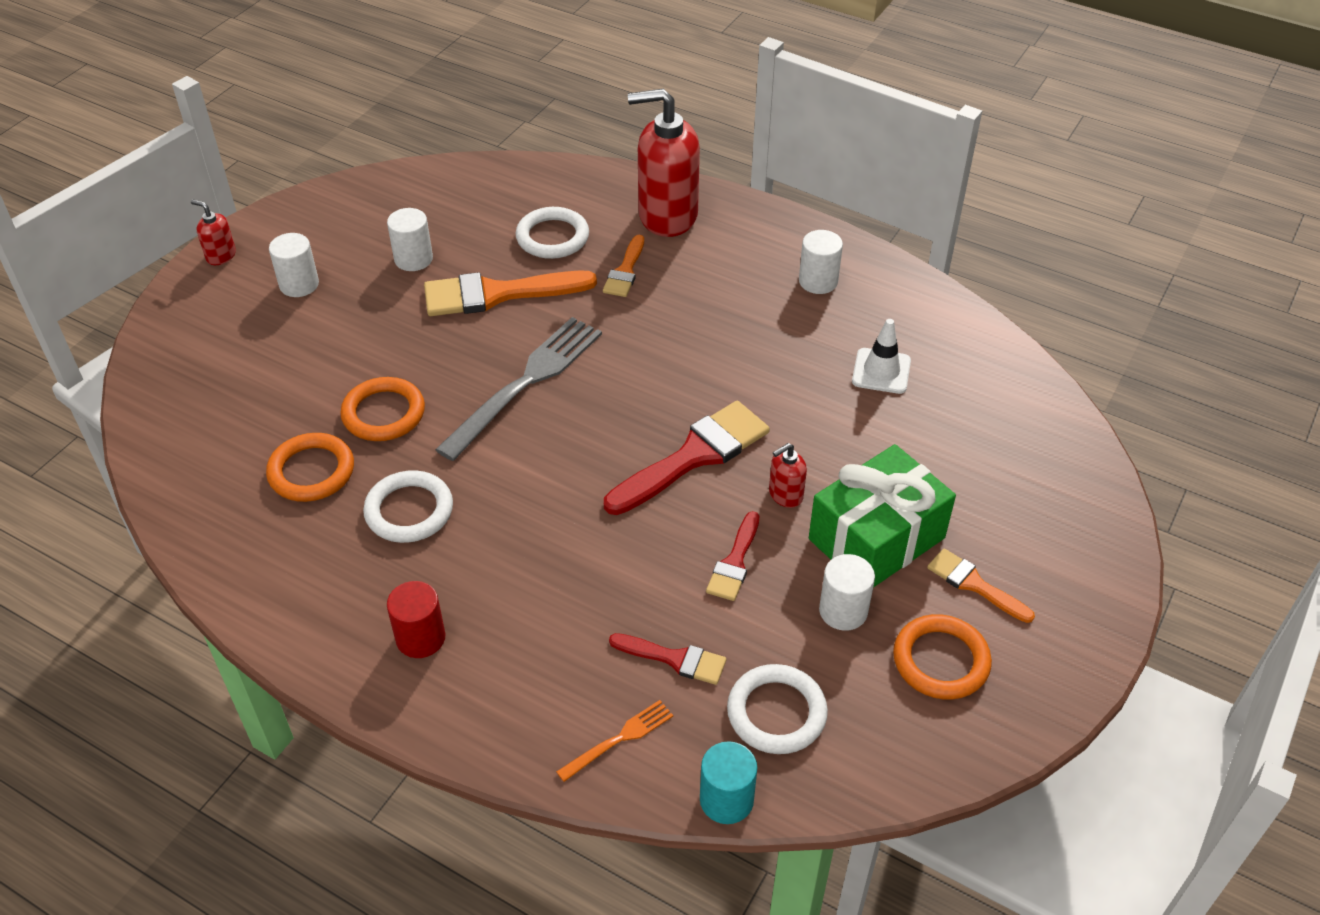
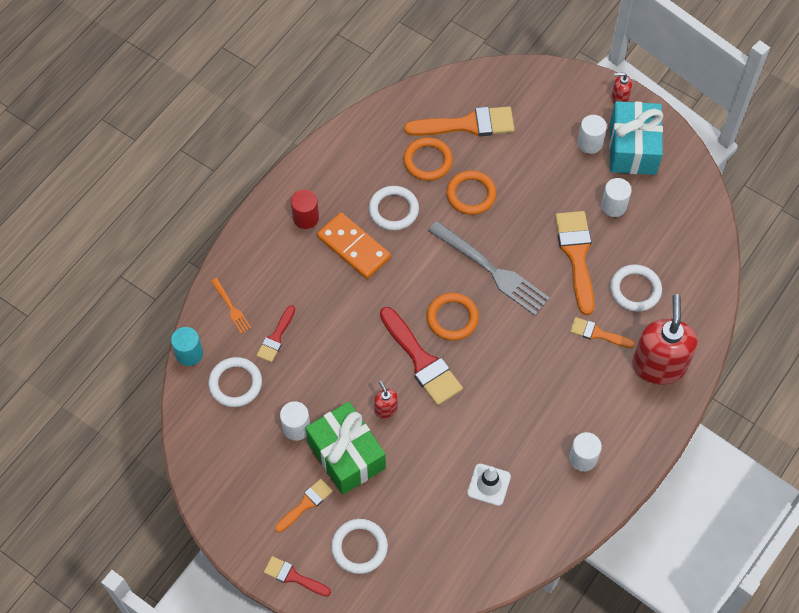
camera: 95 degrees right, 15 degrees up
red soap dispenser [191,200,236,265] -> red soap dispenser turned 120 degrees counterclockwise [611,73,632,104]
red brush [706,511,760,601] -> red brush moved to [264,556,331,597]
orange ring [893,614,992,700] -> orange ring moved to [426,293,479,341]
none -> orange domino [317,212,391,279]
none -> white ring [331,519,388,574]
none -> orange brush [404,107,515,136]
none -> turquoise gift [609,101,664,175]

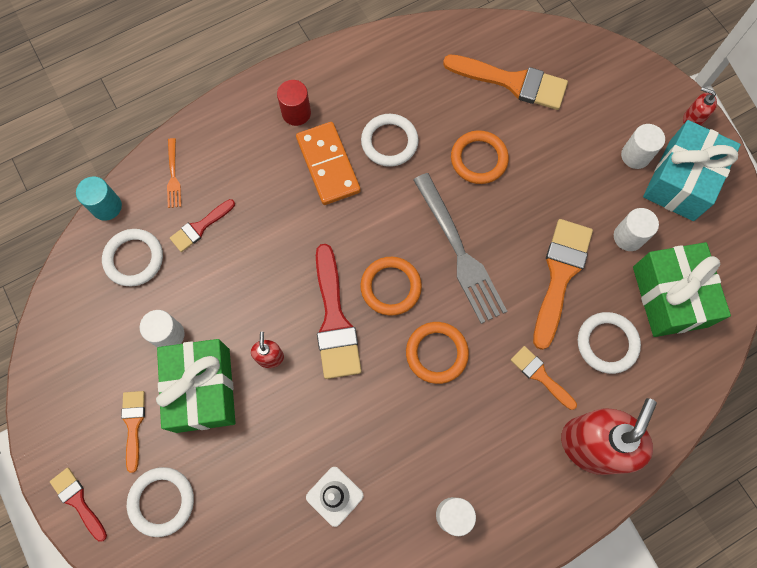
camera: 25 degrees right, 10 degrees up
orange brush [275,479,333,532] -> orange brush turned 75 degrees counterclockwise [121,391,145,473]
orange ring [403,137,453,181] -> orange ring moved to [406,322,469,384]
none -> green gift [633,242,731,337]

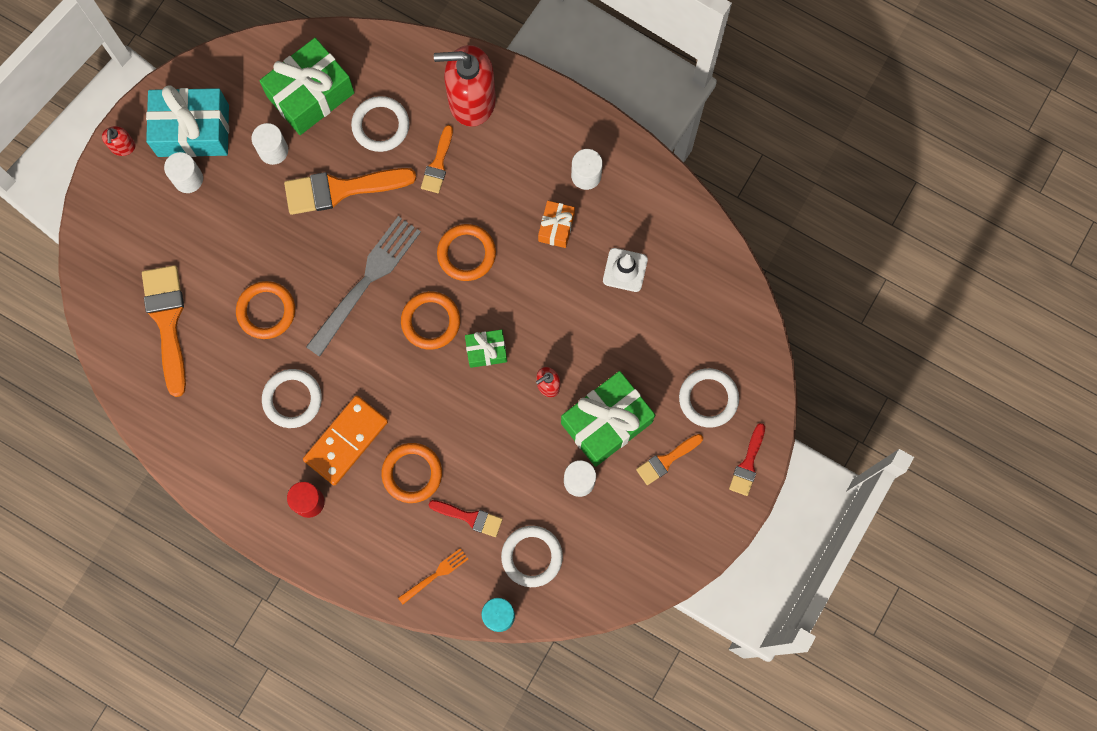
camera: 120 degrees left, 5 degrees up
red brush [316,244,362,379] -> green gift [465,329,507,368]
none -> orange ring [382,443,442,503]
none -> orange gift [538,201,575,248]

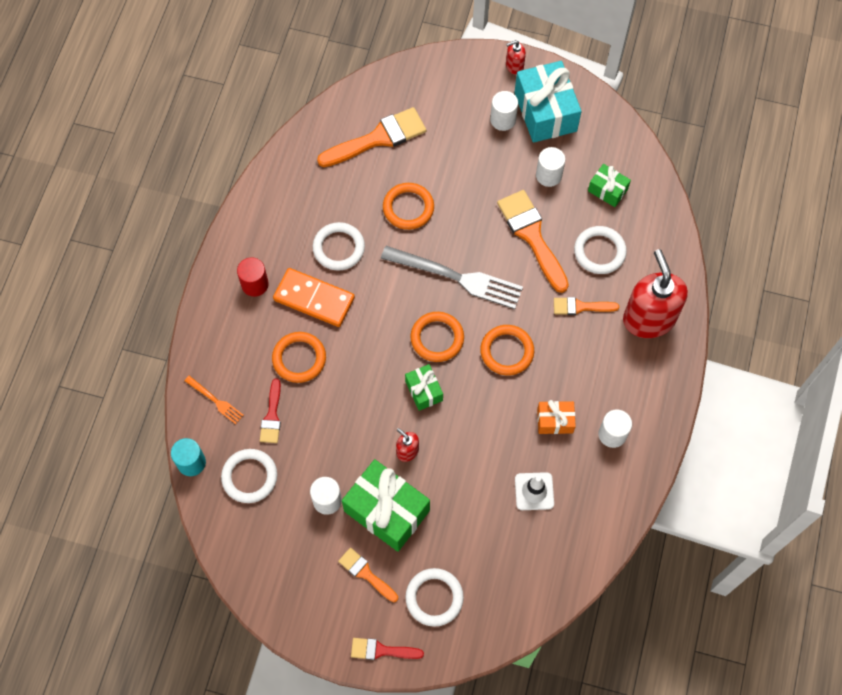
camera: 75 degrees right, 10 degrees down
green gift [259,38,355,135] -> green gift [588,164,631,207], size x0.52

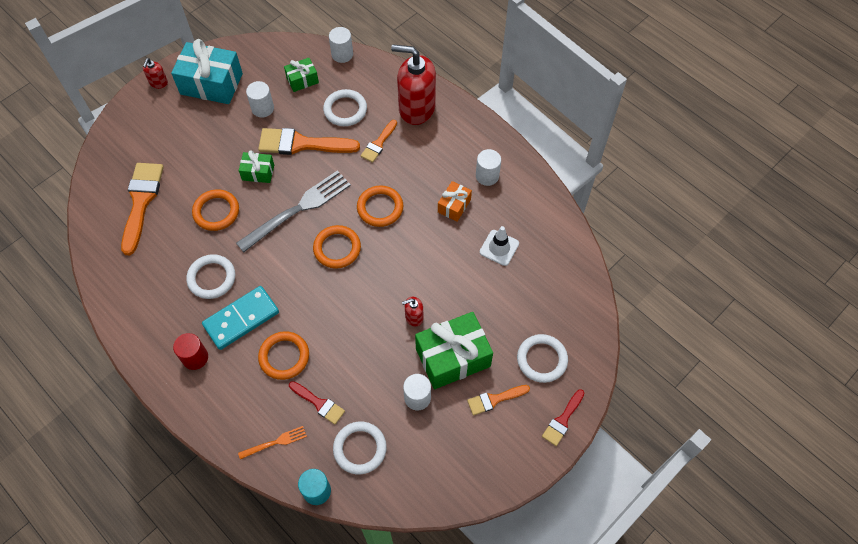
camera: 60 degrees left, 5 degrees down
orange domino [273,268,355,327] -> turquoise domino [202,286,279,350]
green gift [405,364,443,411] -> green gift moved to [239,150,274,183]
white cylinder [490,91,518,131] -> white cylinder moved to [329,27,353,63]

